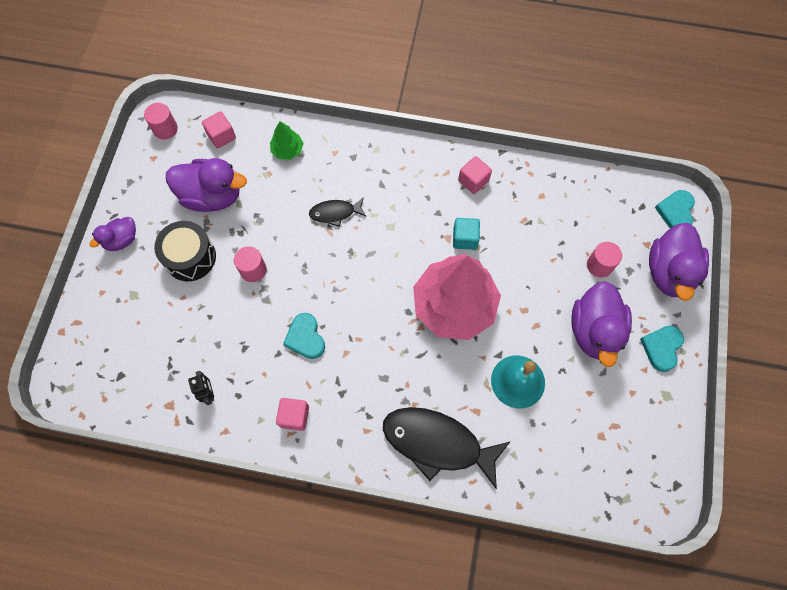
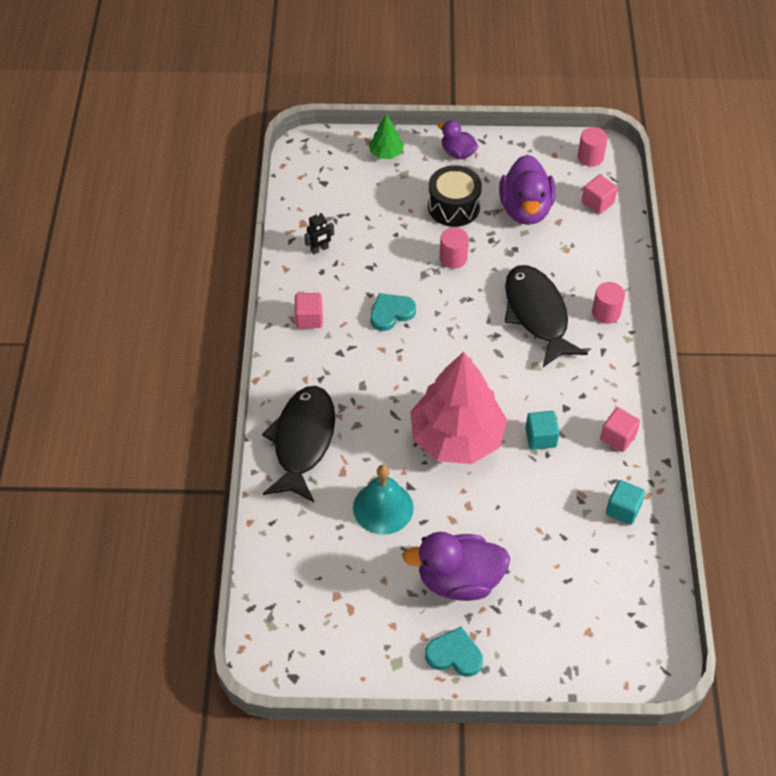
camera: 80 degrees right, 15 degrees down
green tree [270,121,304,160] -> green tree moved to [369,115,404,159]
black fish [309,197,367,227] -> black fish [505,265,588,367], size x1.98
pink cylinder [587,242,622,278] -> pink cylinder moved to [592,282,625,324]
purple duck [649,223,709,301] -> none
turquoise heart [655,190,695,229] -> none
none -> turquoise cube [606,480,645,525]

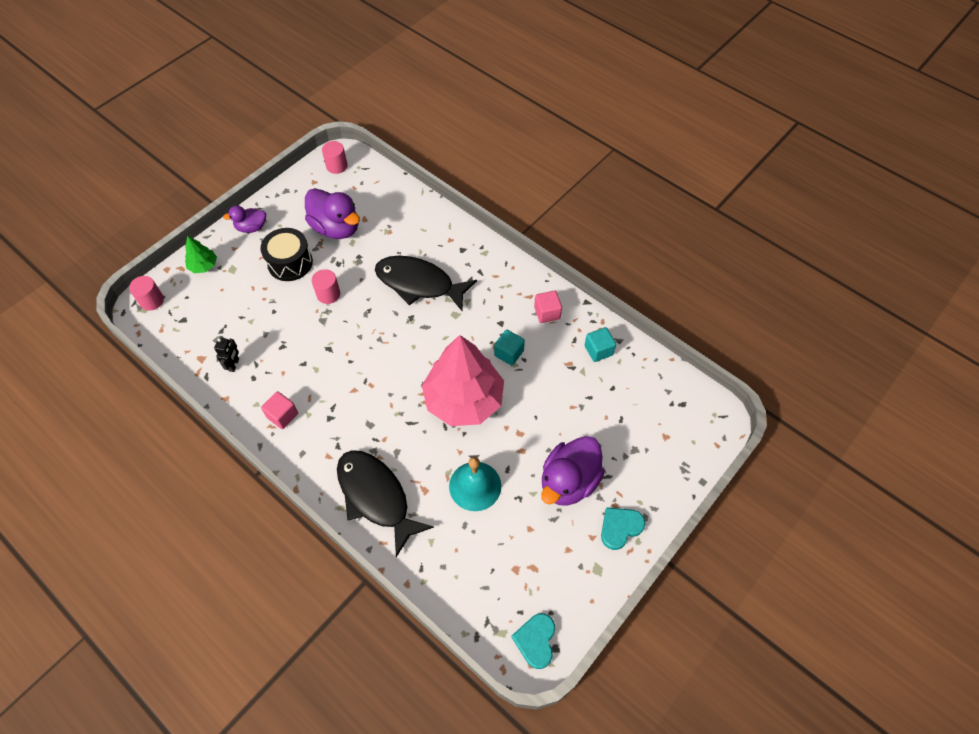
camera: 50 degrees left, 5 degrees up
turquoise heart [370,293,416,331] -> turquoise heart moved to [511,613,555,669]
pink cube [582,175,618,214] -> none
pink cylinder [592,282,625,324] -> pink cylinder moved to [129,276,164,311]

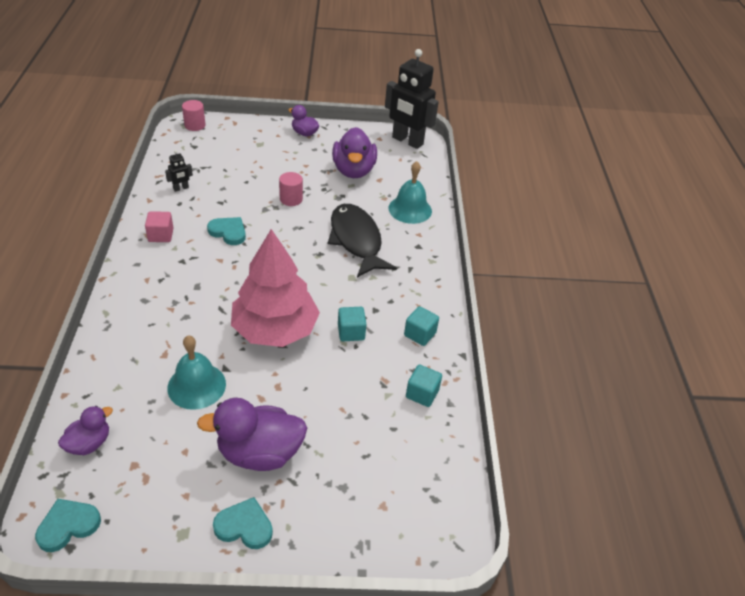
camera: 45 degrees right, 15 degrees down
green tree [185,236,217,273] -> none
black drum [260,228,313,281] -> none
pink cylinder [322,141,348,174] -> black robot [385,49,439,149]
black fish [337,450,434,557] -> none
pink cube [534,291,562,323] -> turquoise cube [404,306,439,346]
none -> purple duck [58,406,113,455]
none -> turquoise heart [207,217,246,245]
none -> turquoise bell [389,161,432,224]

